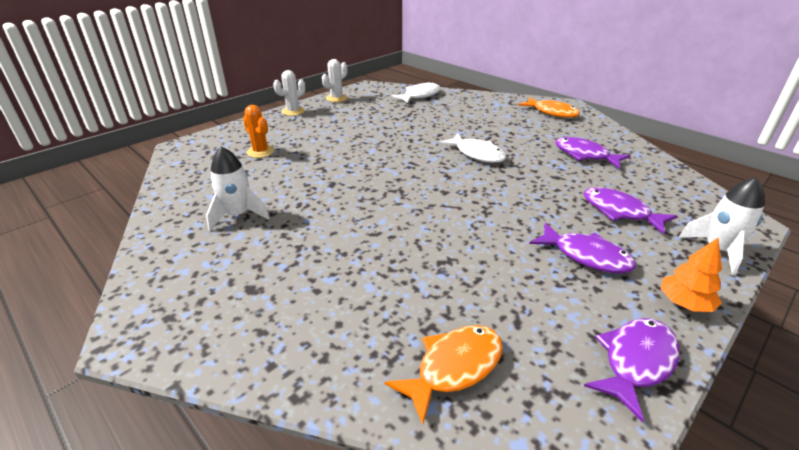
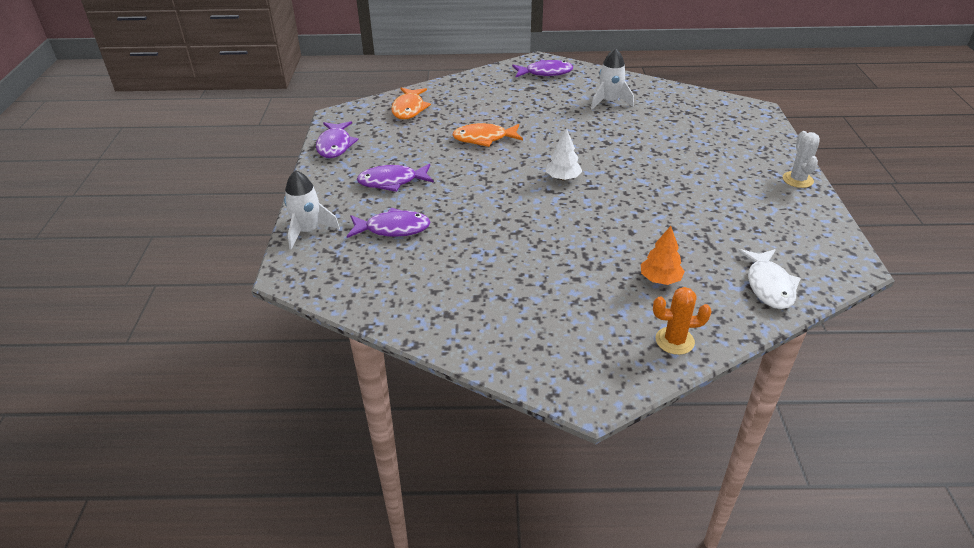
camera: 135 degrees right, 5 degrees up
orange cactus [243,105,275,158] -> orange cactus moved to [653,287,712,355]
white cactus [322,59,348,102] -> none
white fish [439,133,506,163] -> none
orange fish [518,97,580,118] -> orange fish moved to [452,123,523,147]
purple fish [555,137,630,169] -> purple fish moved to [512,60,573,77]
orange tree [661,238,722,312] -> orange tree moved to [641,226,685,285]
none -> white tree [546,128,582,180]

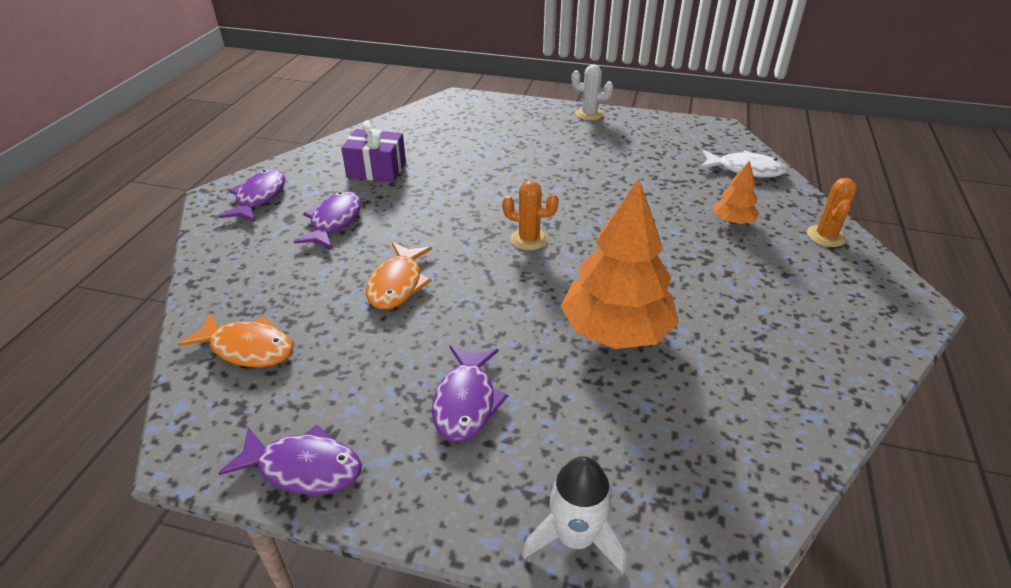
camera: 75 degrees left, 0 degrees up
purple fish [347,208,430,238] -> purple fish moved to [293,191,362,249]
white tree [546,128,582,180] -> orange cactus [502,181,559,250]
white rocket [591,48,634,109] -> purple gift [341,120,406,182]
none -> orange tree [560,179,679,349]

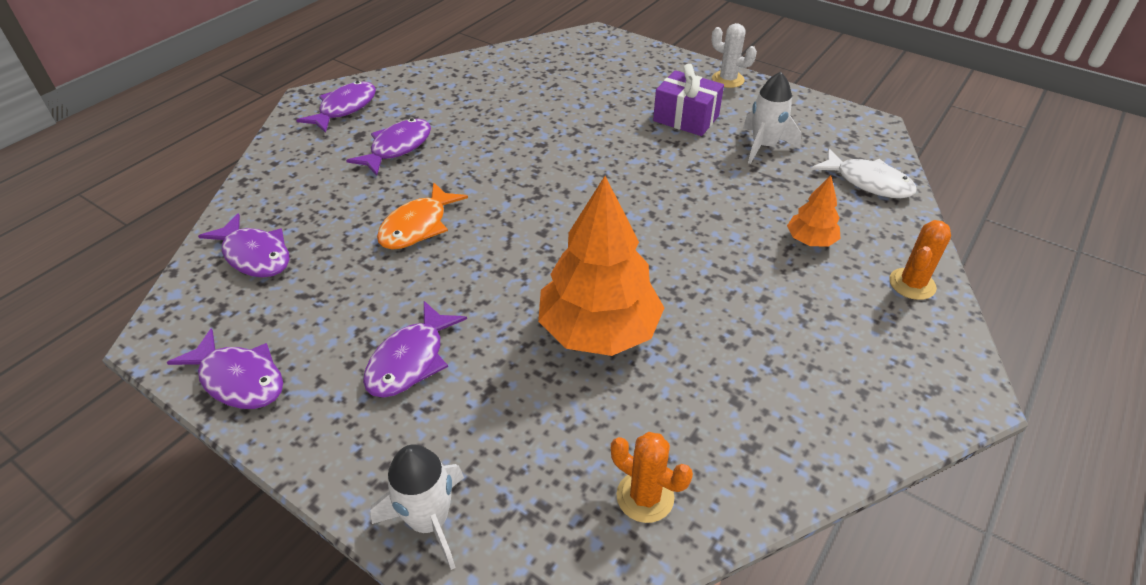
camera: 20 degrees right, 5 degrees up
orange fish [177,313,293,367] -> purple fish [198,213,290,278]
purple gift [341,120,406,182] -> purple gift moved to [653,64,724,136]
orange cactus [502,181,559,250] -> orange cactus moved to [611,432,693,523]
none -> white rocket [743,72,802,164]

